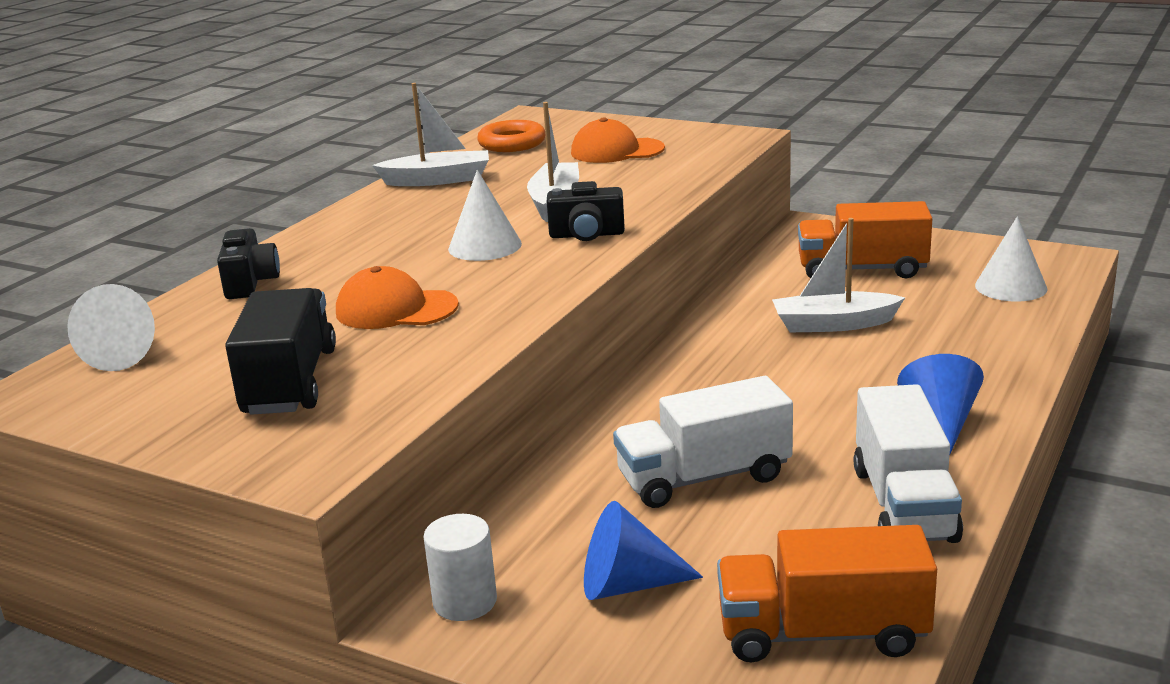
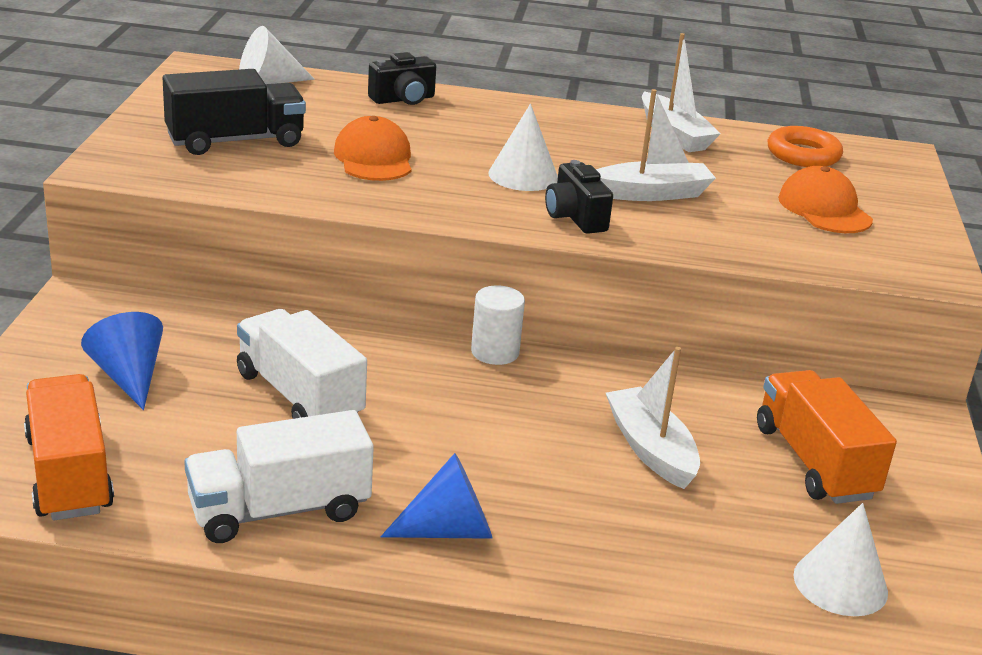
camera: 65 degrees right, 5 degrees up
white cylinder [423,514,497,621] -> white cylinder moved to [471,285,525,365]

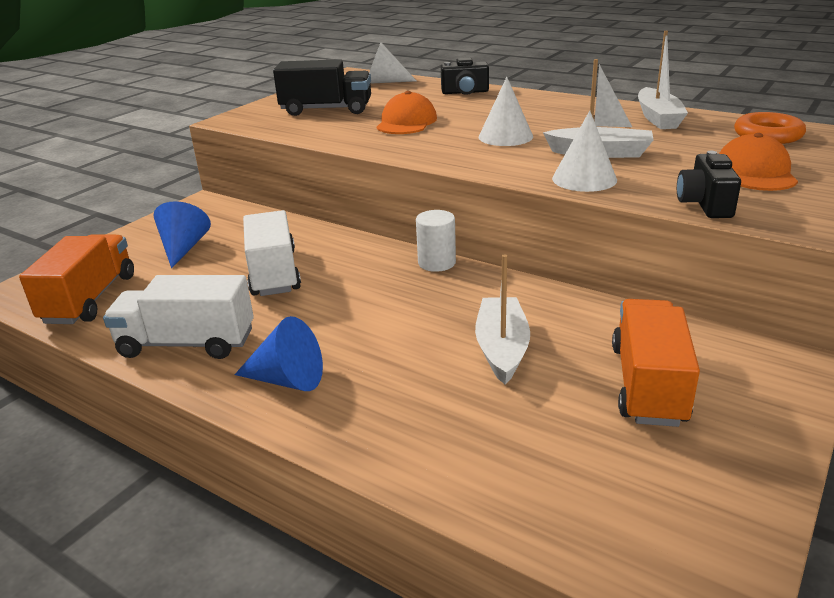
camera: 30 degrees right, 0 degrees up
black camera [545,160,613,234] -> black camera moved to [677,151,741,218]
white cone [793,503,888,616] -> white cone moved to [552,111,617,192]

